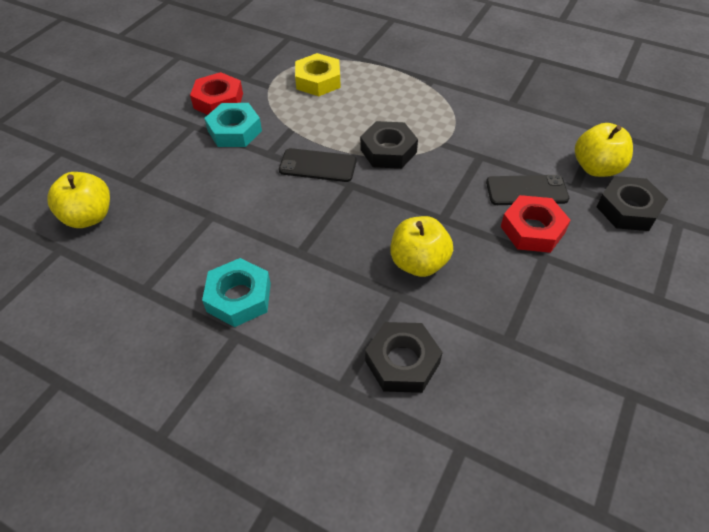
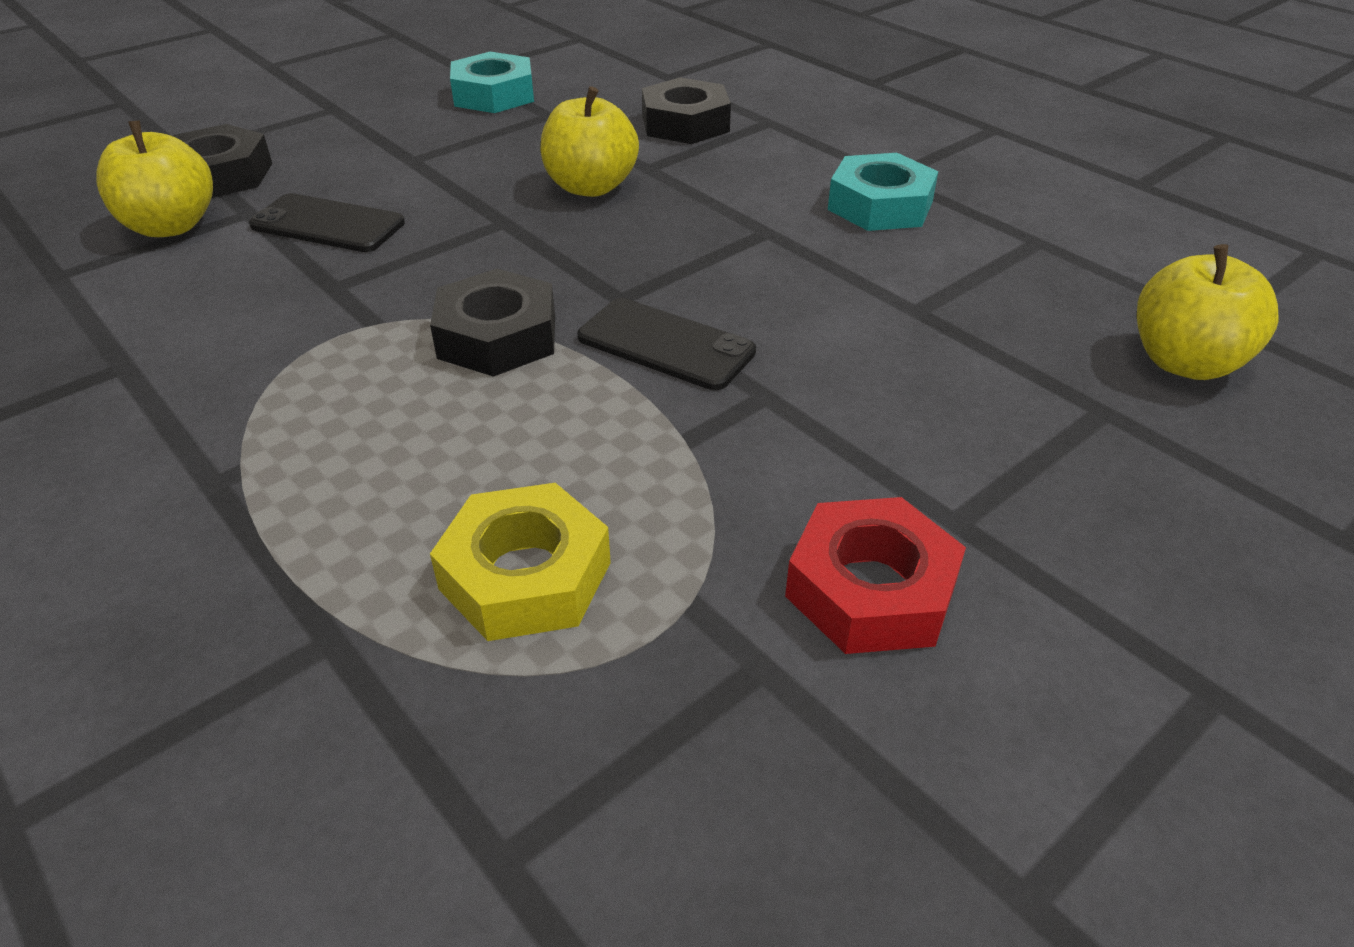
camera: 160 degrees left, 10 degrees down
turquoise nut [204,103,262,147] -> turquoise nut moved to [450,52,534,113]
red nut [501,195,571,253] -> none

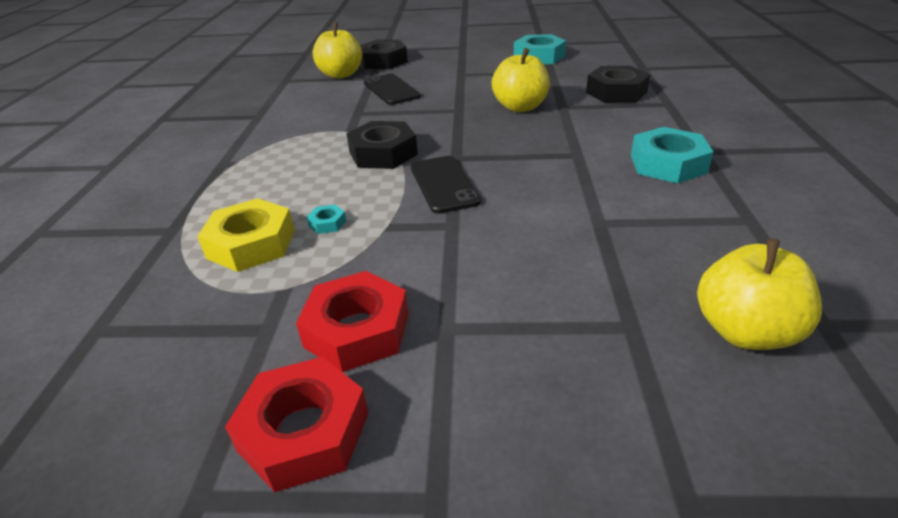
camera: 45 degrees right, 5 degrees down
none -> red nut [225,357,368,492]
none -> turquoise nut [307,205,346,234]

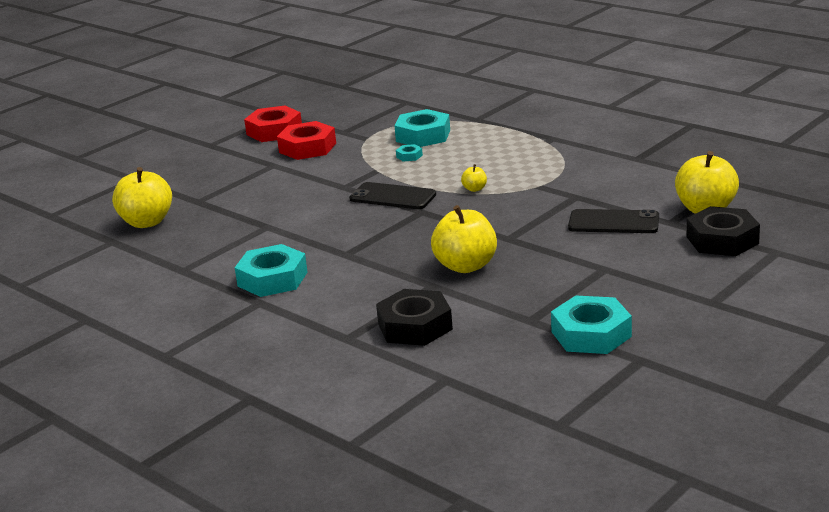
camera: 130 degrees right, 10 degrees down
yellow nut [197,198,295,272] -> turquoise nut [394,109,450,147]
black nut [346,121,418,169] -> yellow apple [461,164,487,192]

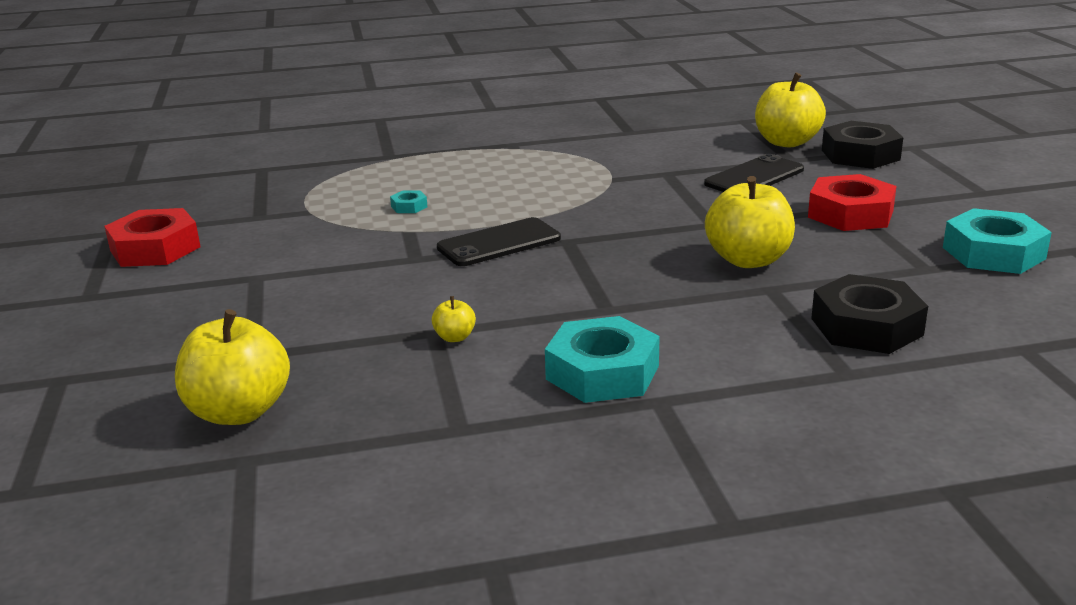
camera: 55 degrees left, 0 degrees up
red nut [277,121,336,160] -> red nut moved to [808,174,897,231]
turquoise nut [394,109,450,147] -> none
yellow apple [461,164,487,192] -> yellow apple moved to [431,296,476,342]

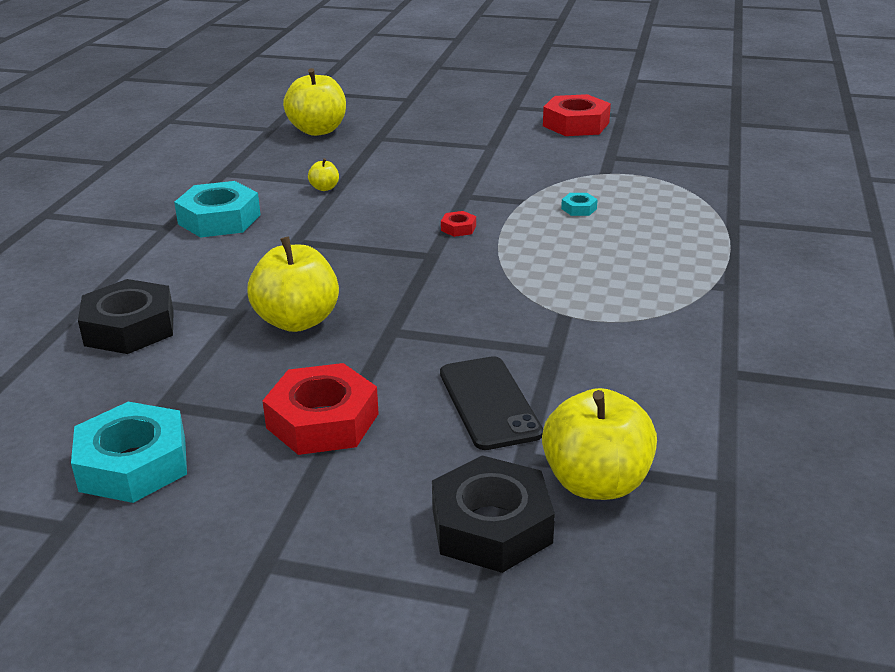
camera: 115 degrees right, 5 degrees up
black phone [437,217,561,266] -> red nut [441,211,476,237]

